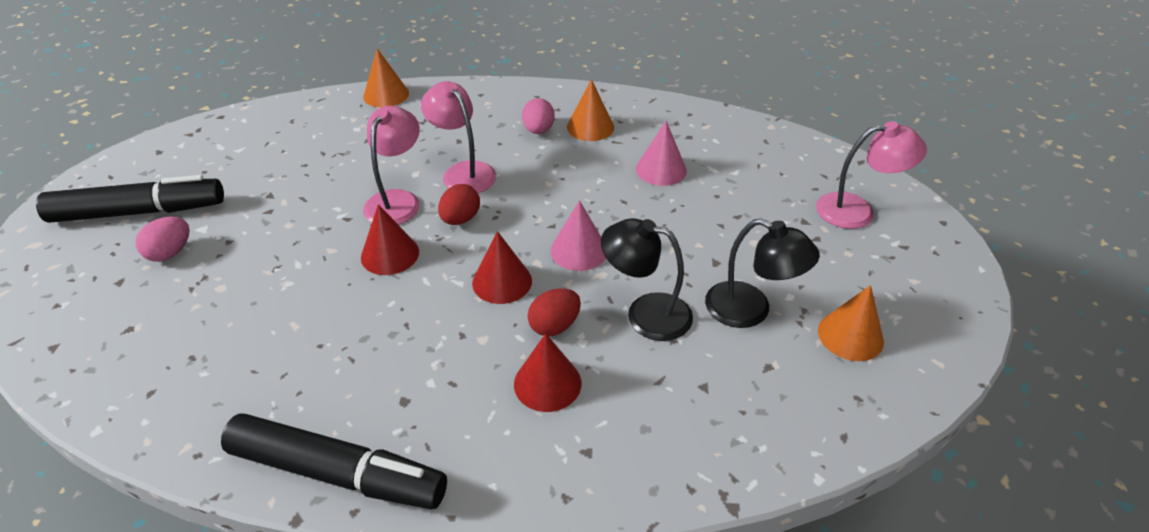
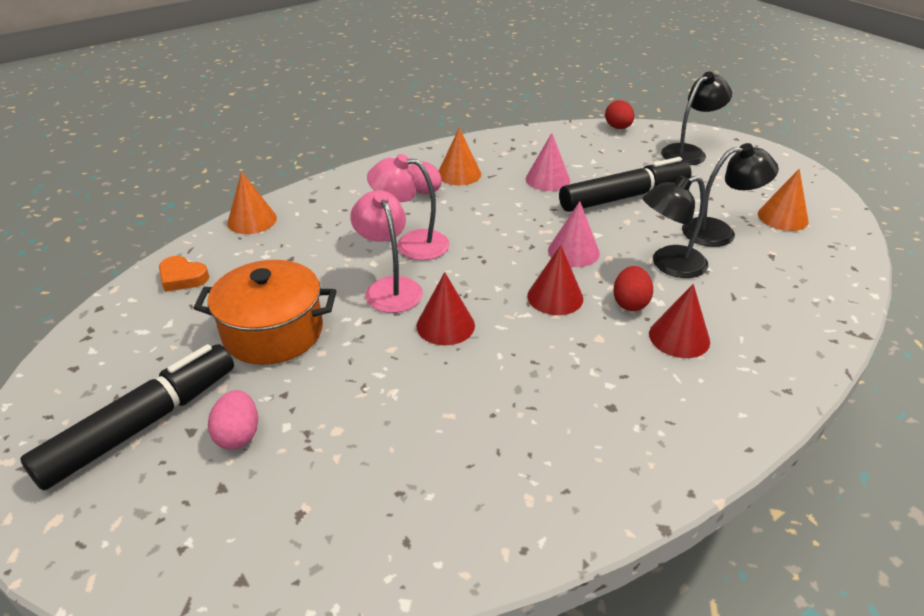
camera: 40 degrees left, 5 degrees down
black marker [221,413,447,509] -> black marker moved to [559,157,691,212]
red egg [438,184,480,225] -> red egg moved to [605,100,635,129]
pink lamp [816,121,927,229] -> black lamp [661,72,732,165]
none -> orange heart [159,256,209,292]
none -> orange pot [194,260,336,365]

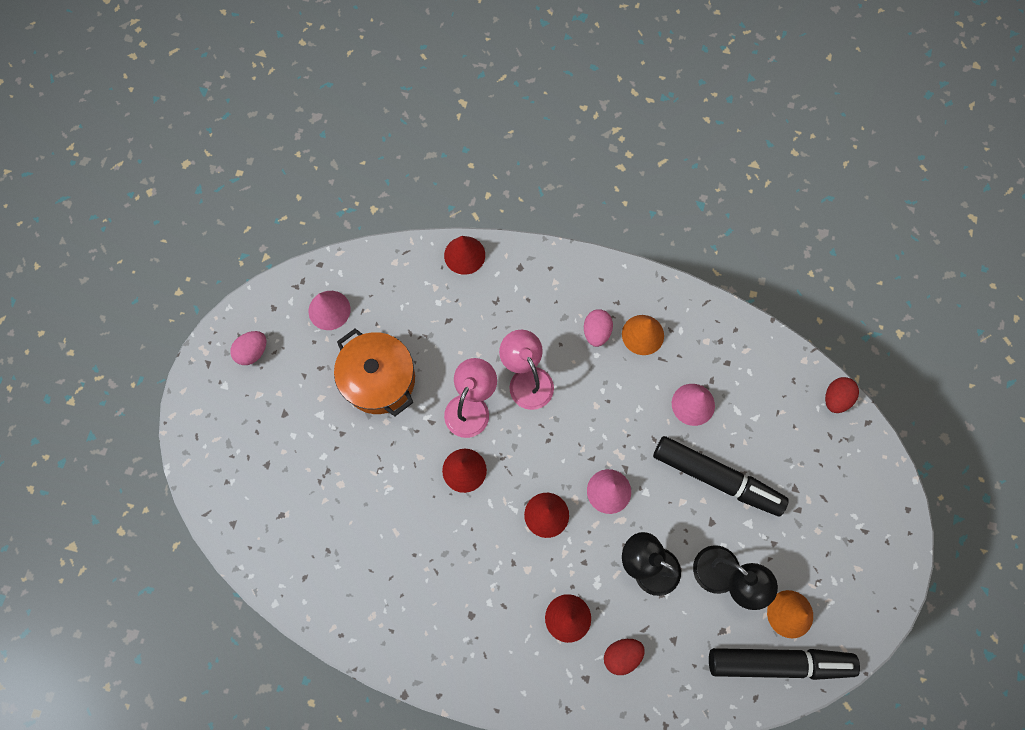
camera: 50 degrees right, 35 degrees up
black marker [20,344,234,491] -> black marker moved to [709,648,860,680]
orange heart [159,256,209,292] -> none
pink egg [208,390,258,450] -> pink egg moved to [230,331,266,365]
orange cone [227,171,277,234] -> red cone [444,236,485,275]
red egg [613,266,653,311] -> red egg moved to [604,639,645,675]
black lamp [661,72,732,165] -> none
none -> pink cone [308,291,351,330]

